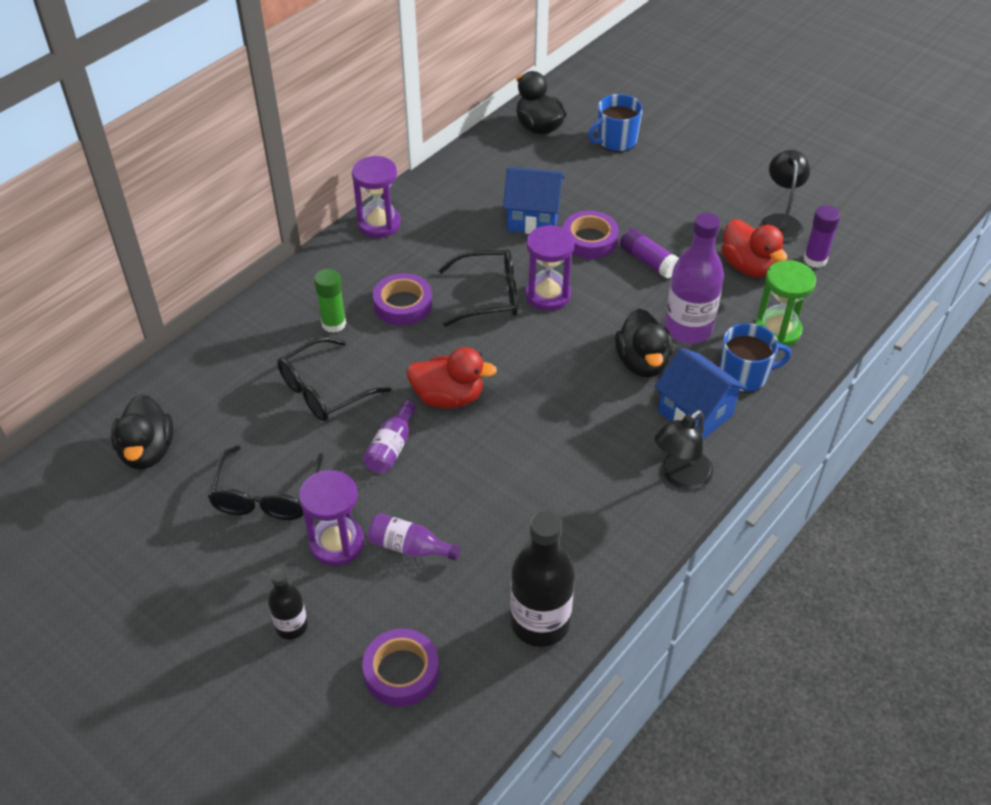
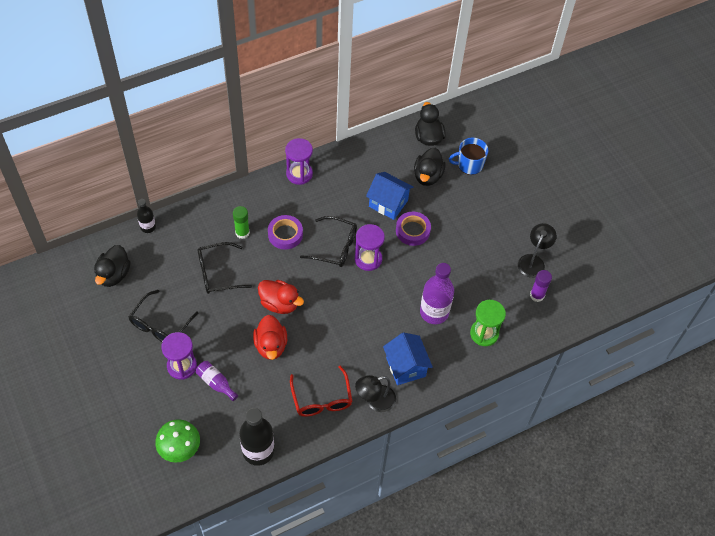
camera: 20 degrees right, 10 degrees up
black bottle [268,568,308,639] -> black bottle moved to [137,199,156,233]
purple tape [362,628,439,707] -> green mushroom [155,419,200,463]
purple bottle [363,400,416,474] -> none
black duck [615,309,673,377] -> black duck moved to [414,148,446,186]
purple glue stick [620,228,679,279] -> none
blue mug [720,323,791,393] -> none
red duck [721,219,787,278] -> red duck moved to [253,315,287,360]
none -> red glasses [290,365,352,417]

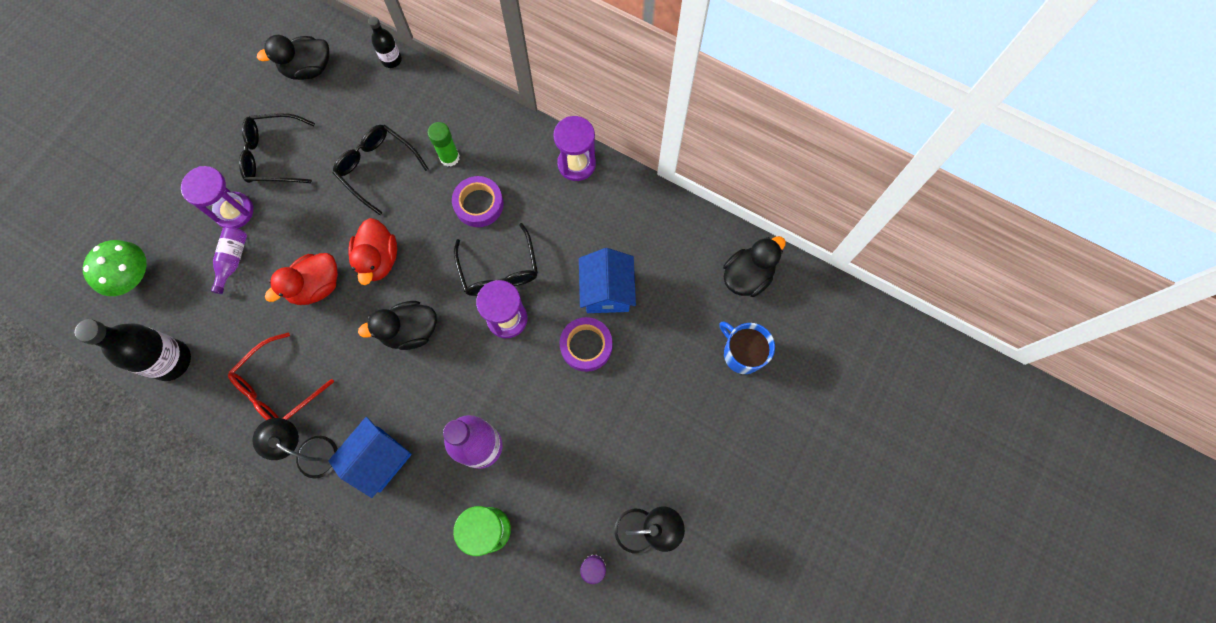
camera: 60 degrees right, 15 degrees up
black duck [414,148,446,186] -> black duck moved to [358,301,437,350]

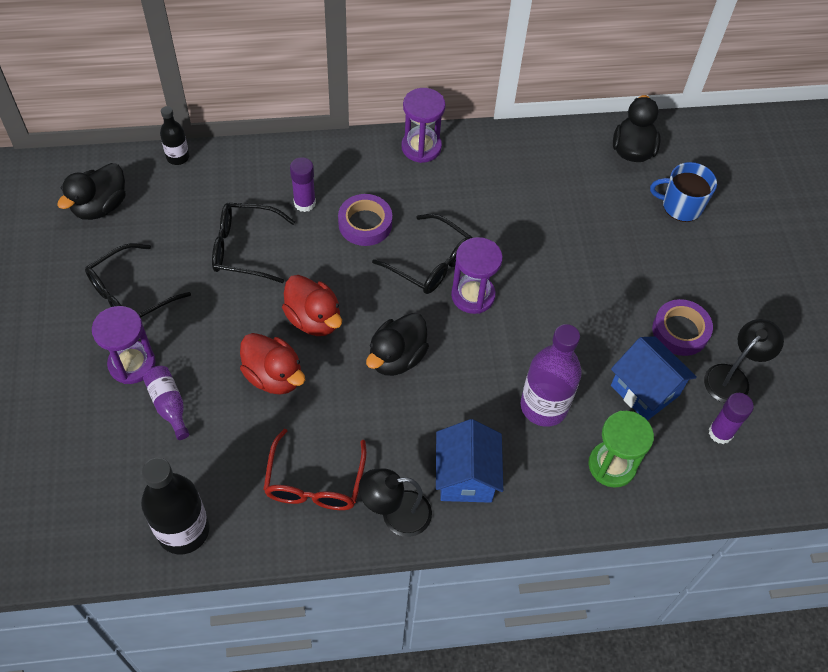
camera: 40 degrees left, 15 degrees down
green mushroom [83,240,147,296] -> none
red duck [265,253,338,305] -> red duck turned 60 degrees counterclockwise [240,333,305,395]
green glue stick [428,122,460,167] -> purple glue stick [290,157,316,212]
purple tape [559,317,612,372] -> purple tape moved to [652,299,713,356]
blue house [579,248,636,313] -> blue house moved to [611,336,697,421]

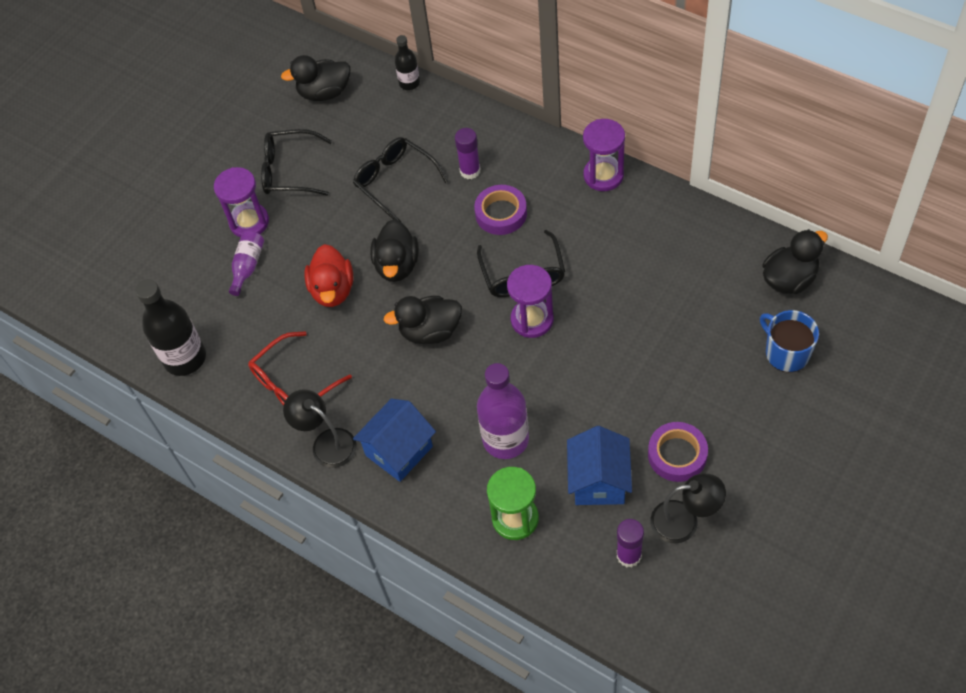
camera: 50 degrees right, 0 degrees up
red duck [282,275,342,336] -> black duck [370,219,419,282]

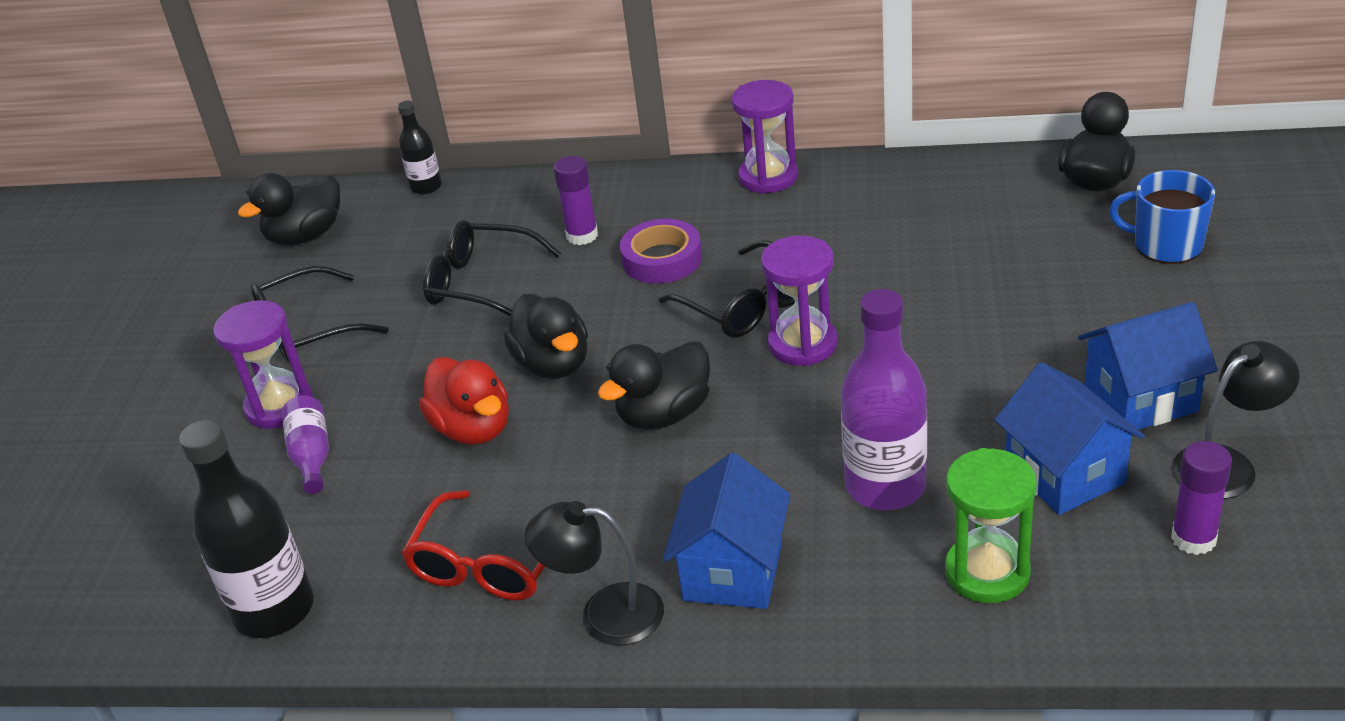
camera: 30 degrees left, 20 degrees down
purple tape [648,422,708,482] -> blue house [1078,302,1218,430]

